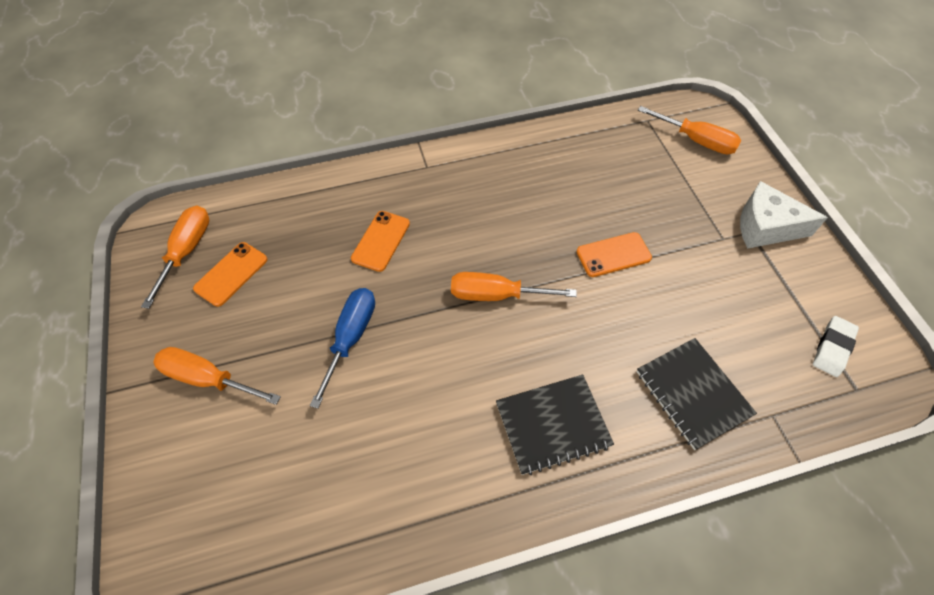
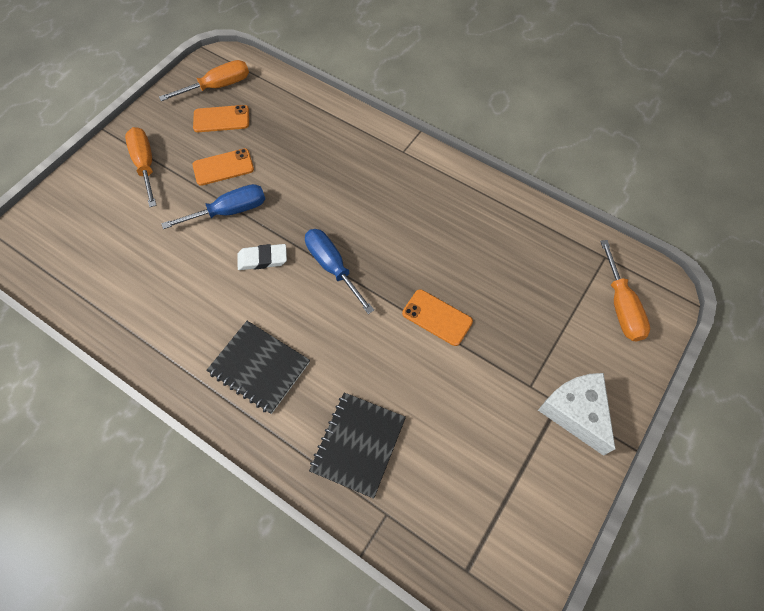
camera: 50 degrees right, 5 degrees up
orange phone [351,211,410,272] -> orange phone moved to [193,148,254,186]
orange screwdriver [451,272,577,301] -> blue screwdriver [305,229,374,314]
white eraser [813,316,859,377] -> white eraser moved to [237,244,287,270]

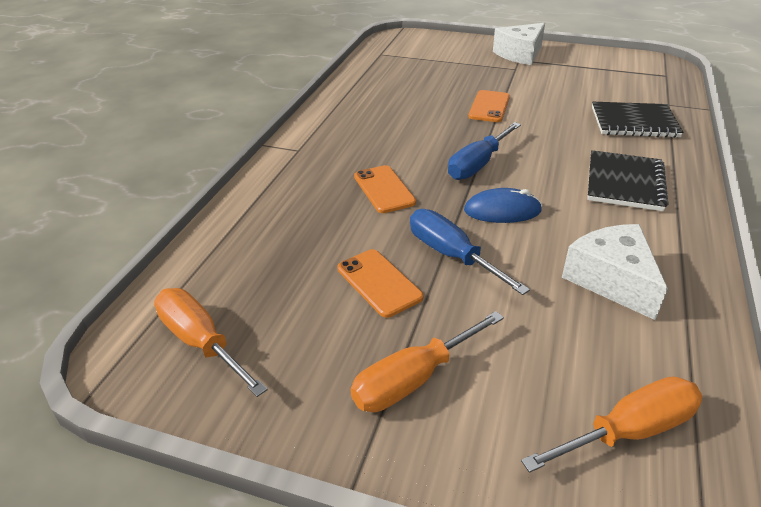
camera: 105 degrees left, 25 degrees down
orange phone [193,105,249,132] -> orange phone moved to [354,165,416,213]
white eraser [237,244,287,270] -> blue mouse [464,188,542,223]
orange screwdriver [600,240,650,341] -> orange screwdriver moved to [521,376,703,473]
none -> white cheese [562,224,668,320]

